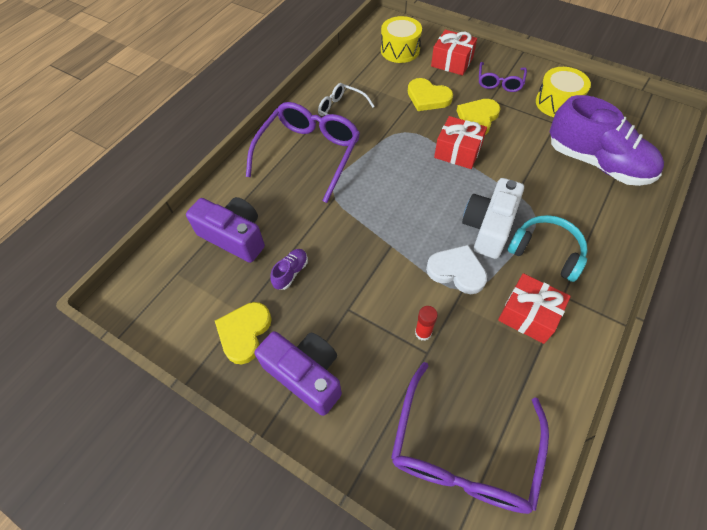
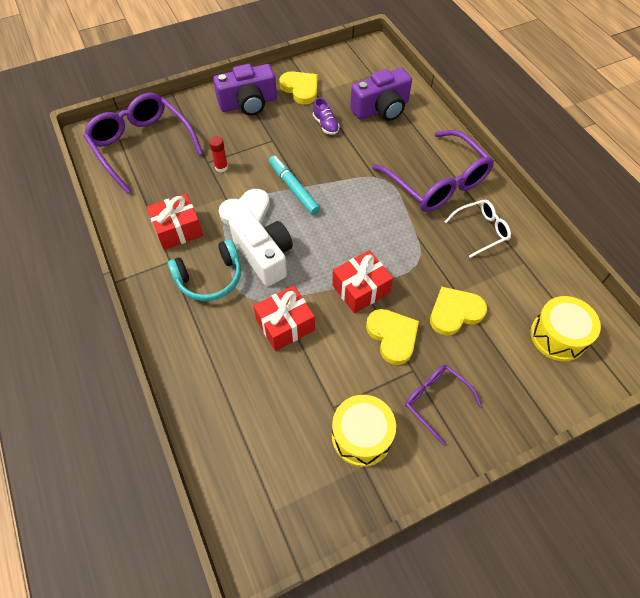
camera: 120 degrees right, 0 degrees up
red gift [431,30,477,76] -> red gift moved to [253,285,315,351]
purple shoe [550,95,664,186] -> none
none -> turquoise marker [269,155,320,215]

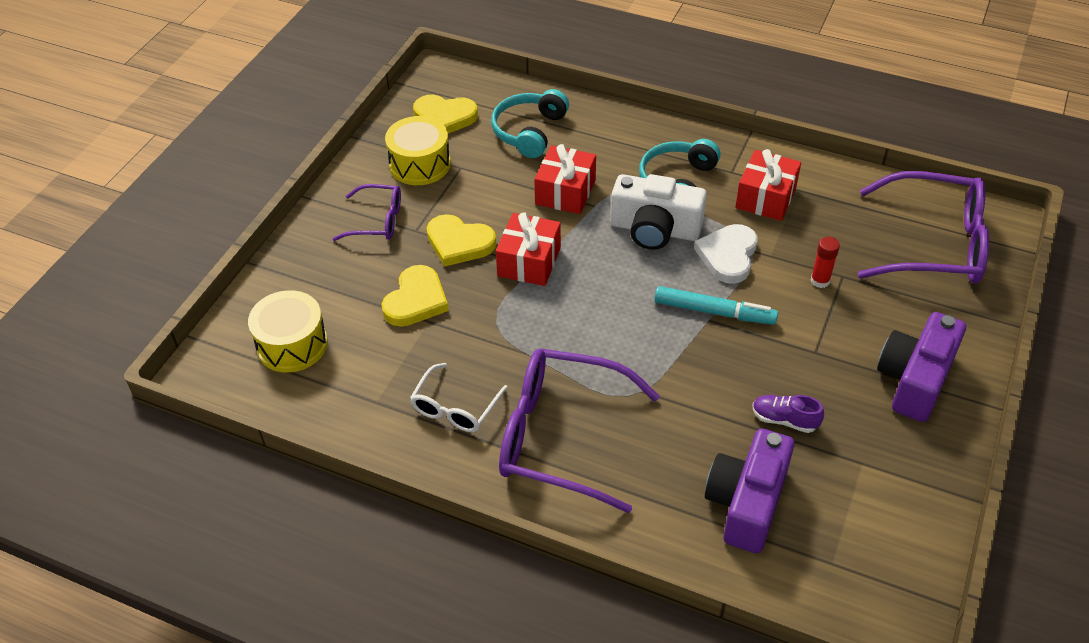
camera: 140 degrees right, 10 degrees down
yellow heart [279,71,317,104] -> yellow heart moved to [413,95,478,134]
none -> turquoise headphones [491,89,569,158]

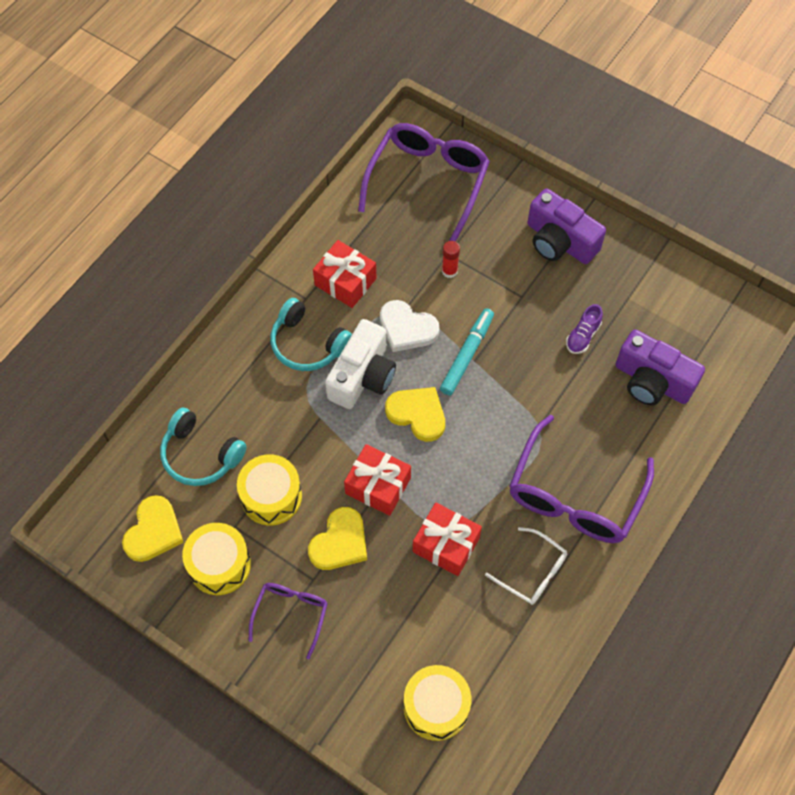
camera: 80 degrees left, 15 degrees up
yellow heart [382,265,449,327] -> yellow heart moved to [385,387,445,442]
red gift [534,144,596,214] -> red gift moved to [413,503,482,576]
none -> yellow drum [237,454,302,525]

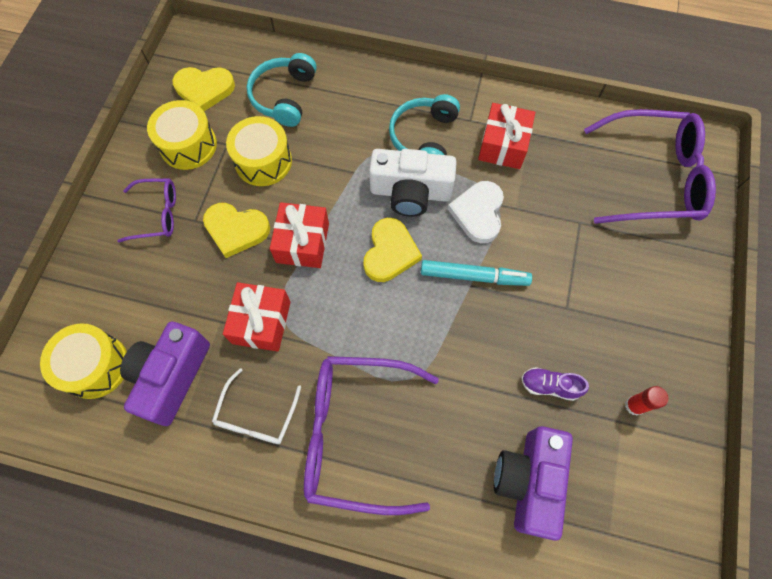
camera: 70 degrees right, 5 degrees up
red glue stick [442,241,460,278] -> red glue stick moved to [625,386,668,416]
purple camera [527,188,606,264] -> purple camera moved to [120,321,210,426]

